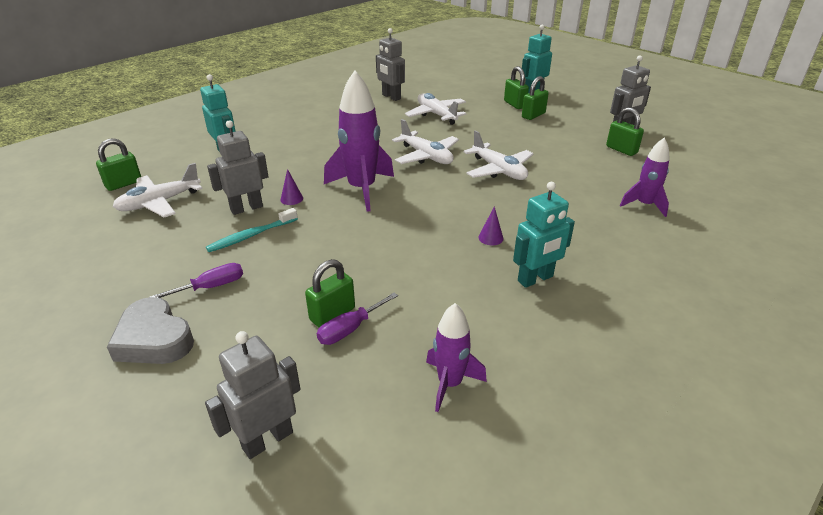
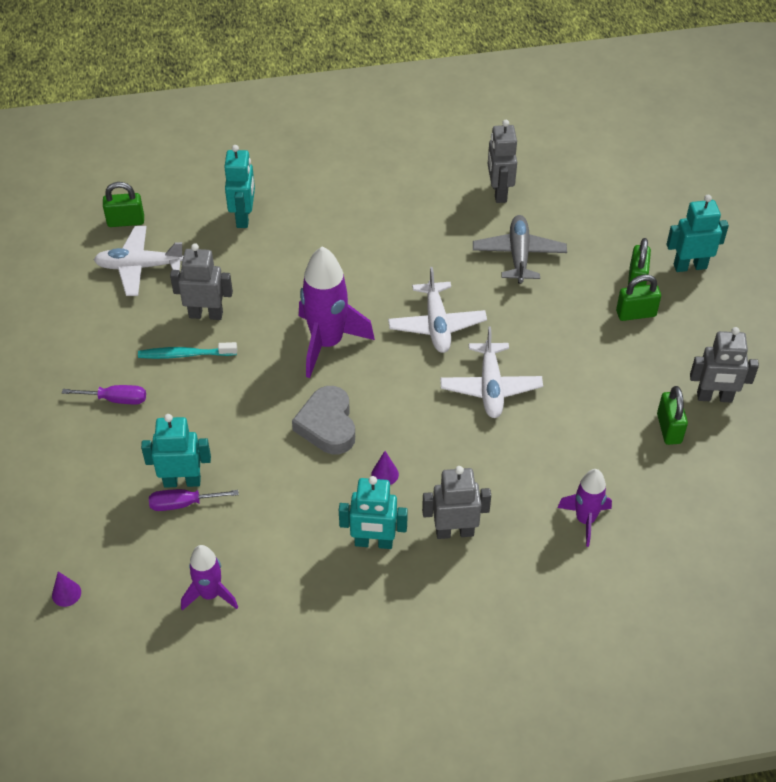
camera: 35 degrees right, 15 degrees up
grey heart [107,297,194,364] -> grey heart moved to [292,386,355,454]
grey robot [205,331,300,459] -> grey robot moved to [422,466,491,539]
purple cone [280,169,303,205] -> purple cone moved to [52,572,81,607]
green padlock [305,259,355,327] -> turquoise robot [141,414,211,488]
white plane [405,93,467,125] -> grey plane [473,215,567,284]

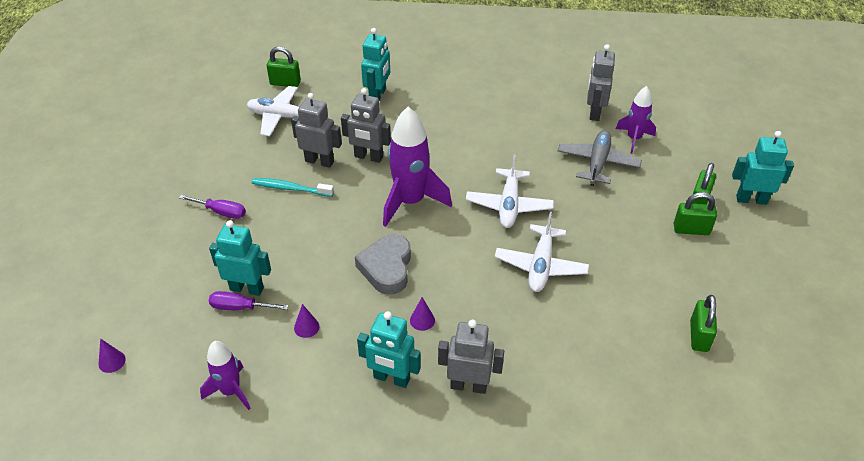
camera: 15 degrees right, 5 degrees down
purple rocket [557,469,612,547] -> purple rocket moved to [616,86,656,154]
grey robot [690,327,759,403] -> grey robot moved to [341,88,391,163]
none -> purple cone [294,304,320,338]

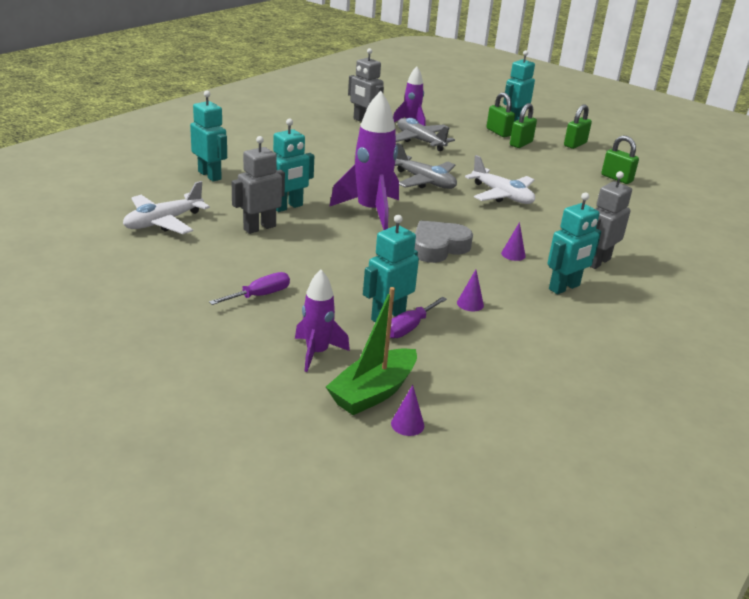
camera: 60 degrees left, 15 degrees down
purple rocket [200,341,251,410] -> purple rocket moved to [295,270,350,372]
turquoise toothbrush [252,178,334,197] -> none
green padlock [267,47,301,87] -> green padlock moved to [564,104,592,149]
grey robot [341,88,391,163] -> turquoise robot [273,118,314,212]
grey heart [355,234,411,295] -> grey heart turned 105 degrees clockwise [414,220,473,263]
white plane [466,155,554,228] -> grey plane [395,143,457,189]
none -> green boat [326,287,417,415]

